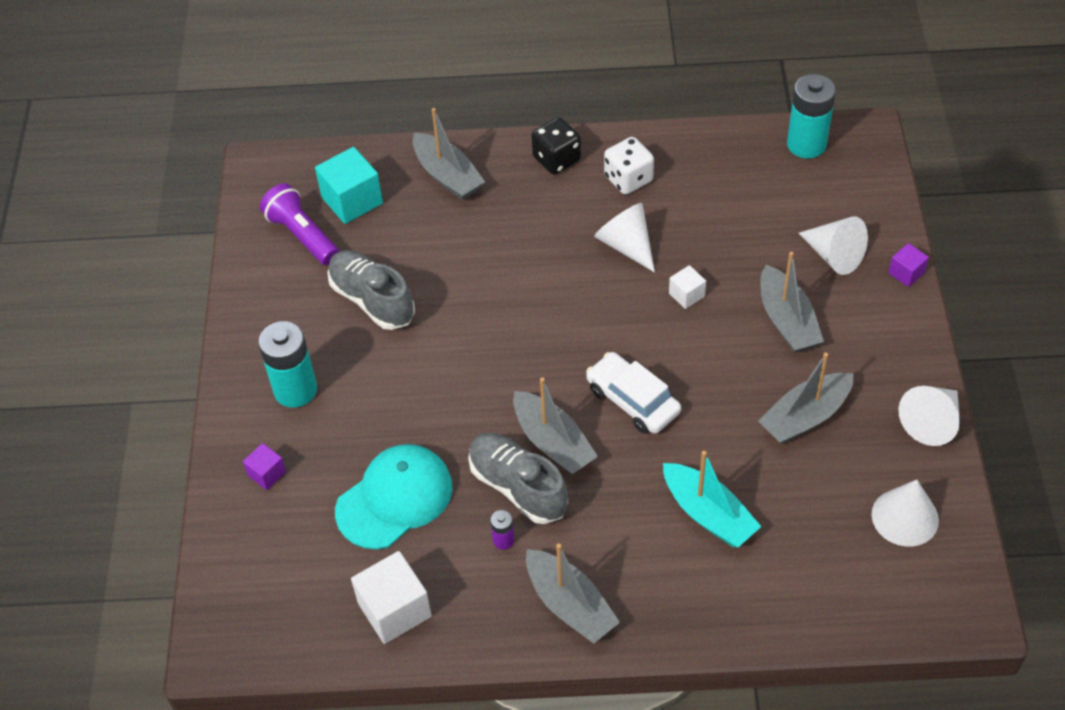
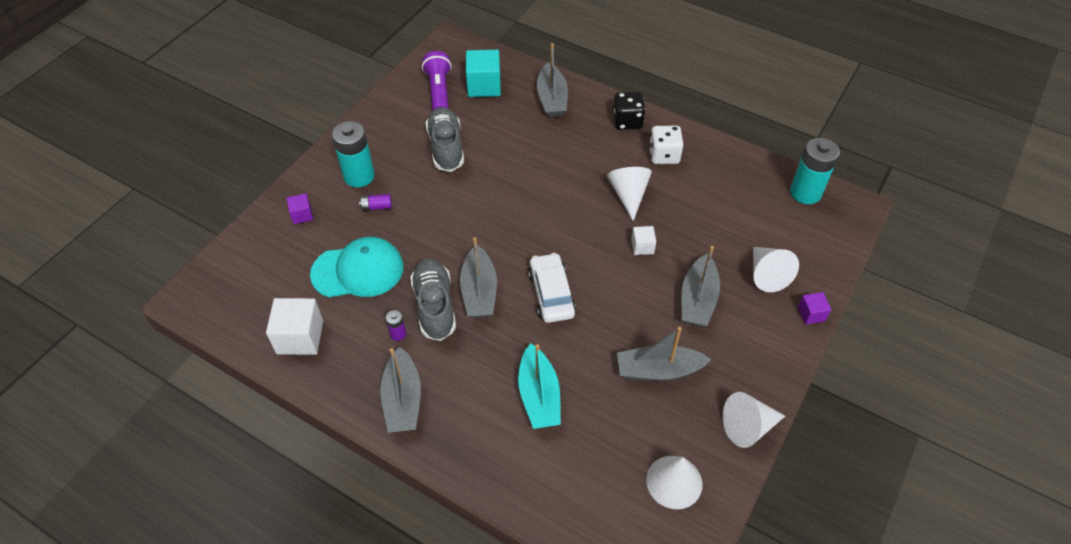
camera: 30 degrees right, 0 degrees up
none -> purple battery [359,194,392,211]

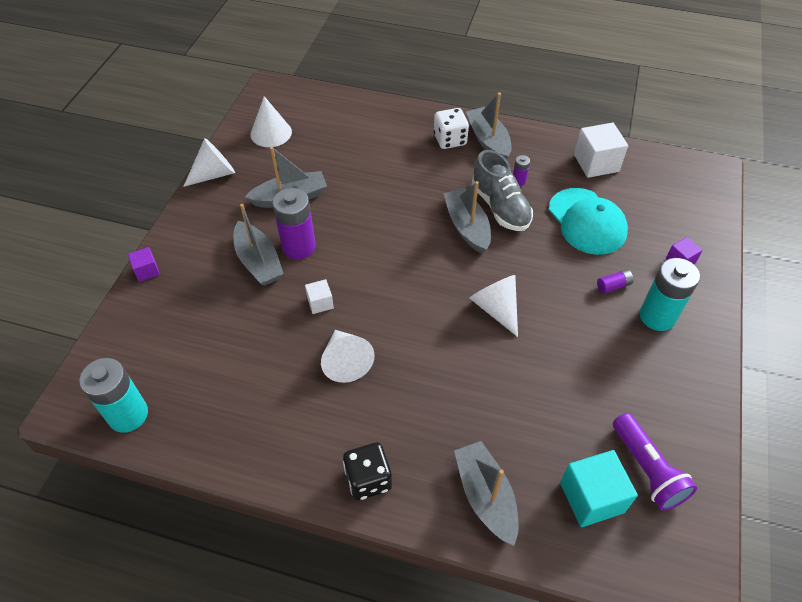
camera: 165 degrees right, 0 degrees up
turquoise cap [310,237,404,298] -> turquoise cap turned 90 degrees counterclockwise [549,188,628,255]
grey shoe [426,107,464,172] -> none
turquoise boat [518,343,561,429] -> none
white car [528,253,576,323] -> none
white dice [649,126,683,164] -> white dice moved to [434,108,469,149]
grey boat [682,246,720,327] -> grey boat turned 150 degrees clockwise [234,204,284,286]
white cone [753,247,799,292] -> white cone moved to [469,275,518,337]
none -> purple battery [273,188,316,259]

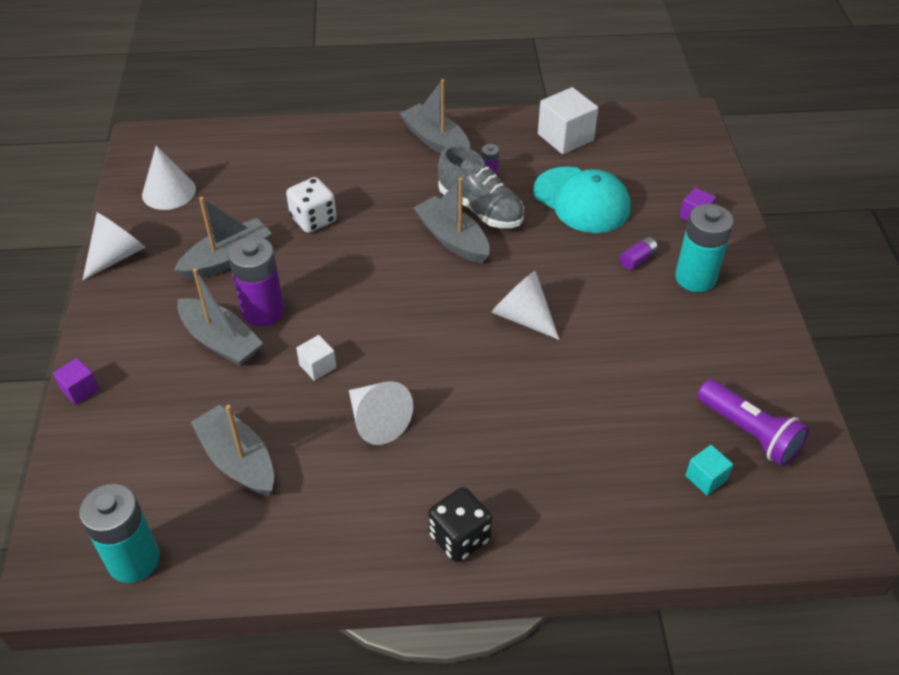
camera: 20 degrees left, 5 degrees down
white dice [434,108,469,149] -> white dice moved to [286,177,337,233]
grey boat [454,441,519,546] -> grey boat moved to [191,405,274,495]
turquoise cube [560,450,638,527] -> turquoise cube [685,445,733,495], size x0.54

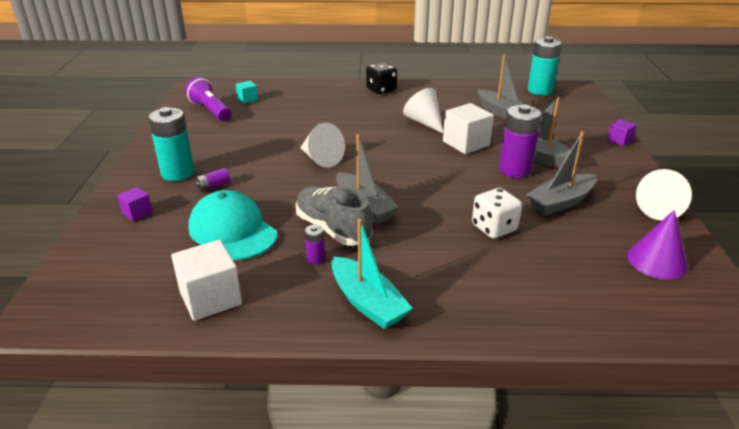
camera: 175 degrees left, 15 degrees down
white cone [142,146,196,210] -> purple cone [627,210,688,280]
white cube [296,335,336,381] -> white cube [443,103,494,154], size x1.86
grey boat [400,79,470,153] -> turquoise boat [331,219,412,329]

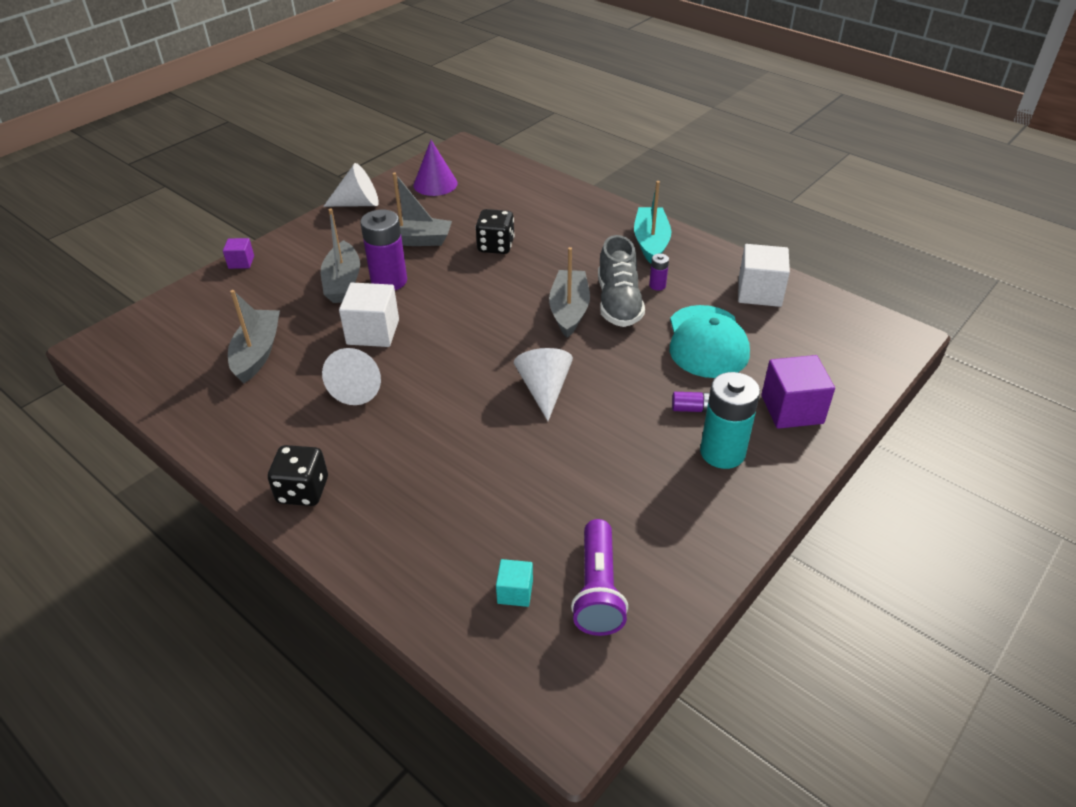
camera: 140 degrees left, 10 degrees up
purple cube [117,187,153,222] -> purple cube [761,355,835,429], size x1.86
white dice [472,188,522,238] -> black dice [475,209,515,254]
turquoise battery [528,36,562,95] -> none

